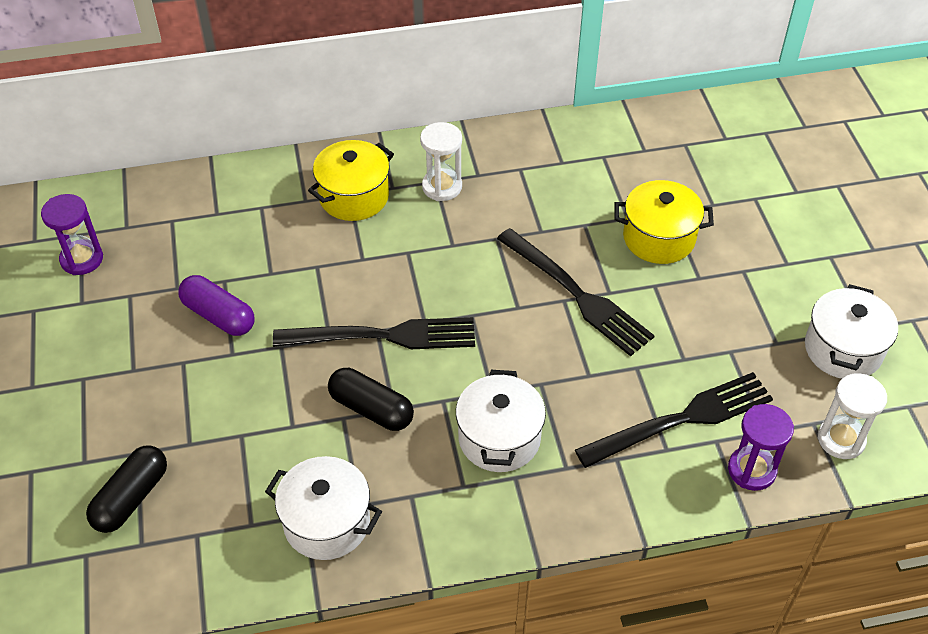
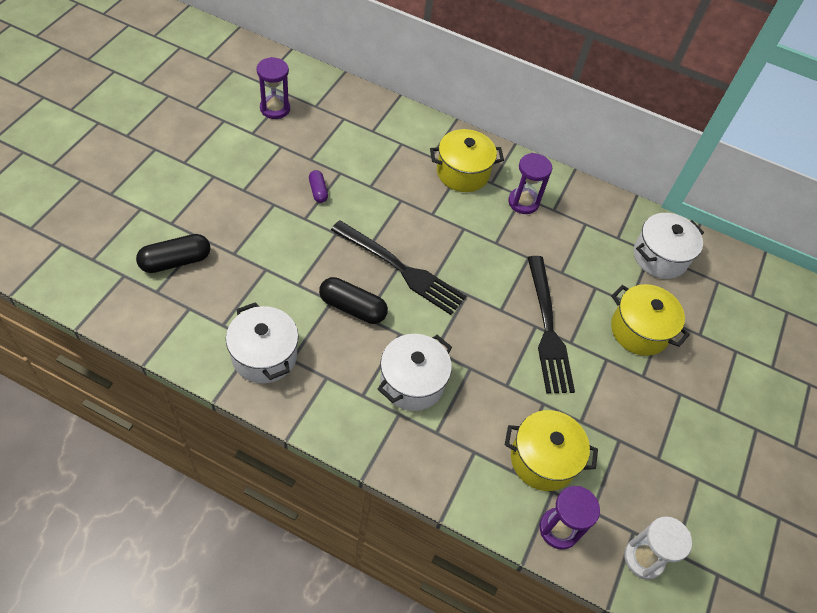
camera: 30 degrees right, 5 degrees up
purple capsule [178,275,255,336] -> purple capsule [309,170,328,203], size x0.58
black capsule [328,368,414,431] -> black capsule turned 45 degrees counterclockwise [319,277,388,324]
white hourglass [420,122,462,201] -> purple hourglass [508,153,552,214]
black fork [575,372,773,468] -> yellow pot [505,410,598,491]
white pot [805,284,898,379] -> white pot moved to [634,213,704,279]

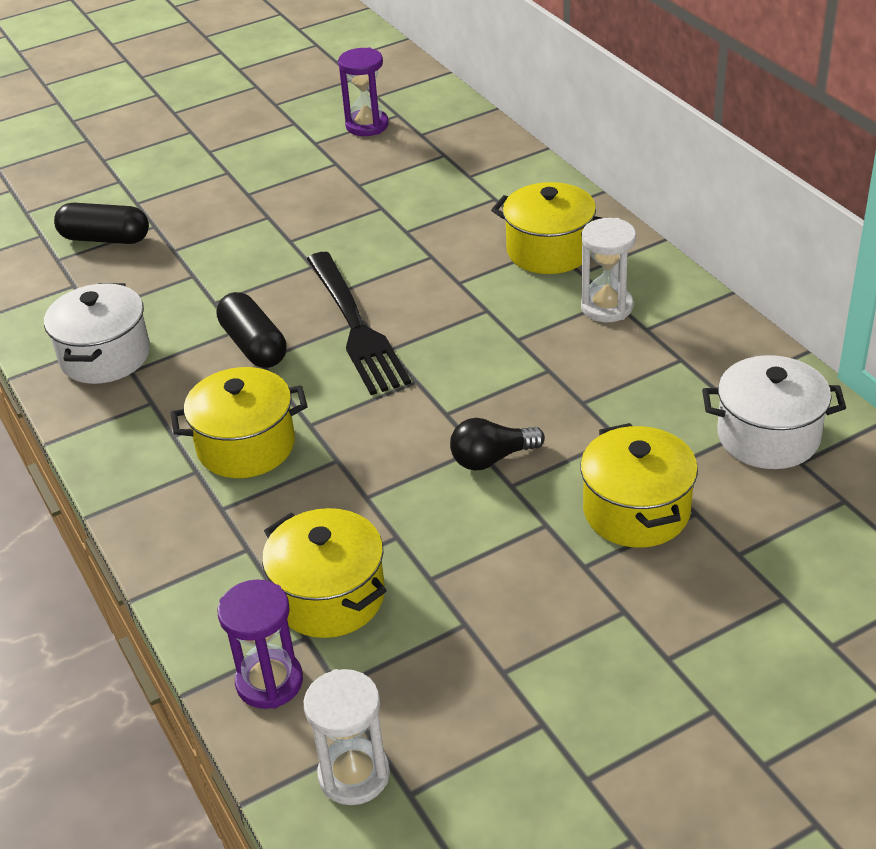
camera: 45 degrees right, 15 degrees down
purple capsule [309,170,328,203] -> none
white pot [378,334,452,411] -> yellow pot [171,367,307,478]
purple hourglass [508,153,552,214] -> white hourglass [581,218,636,322]
black fork [527,256,575,393] -> black light bulb [450,418,545,471]

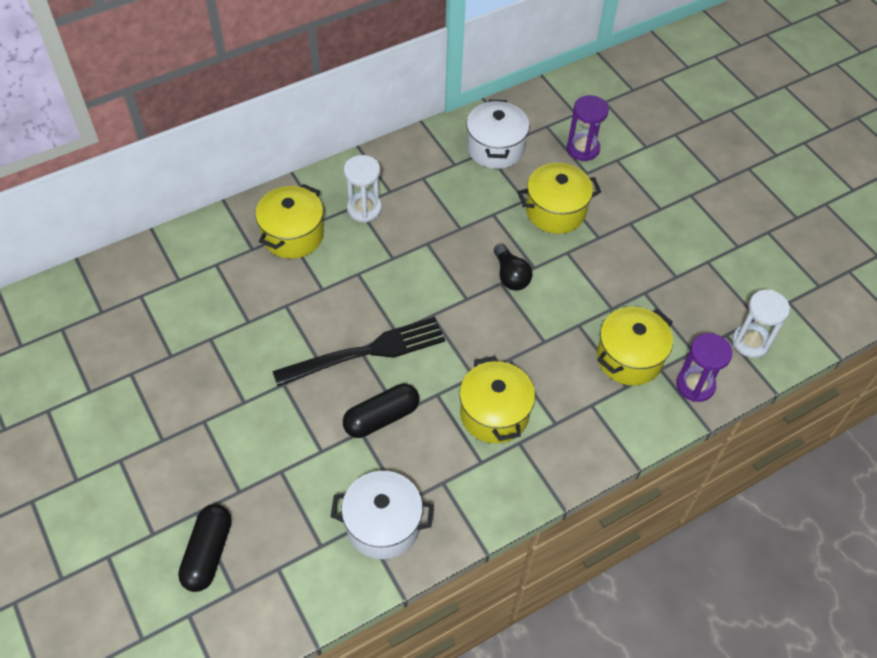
camera: 95 degrees left, 15 degrees up
purple hourglass [338,47,389,136] -> purple hourglass moved to [567,95,609,161]

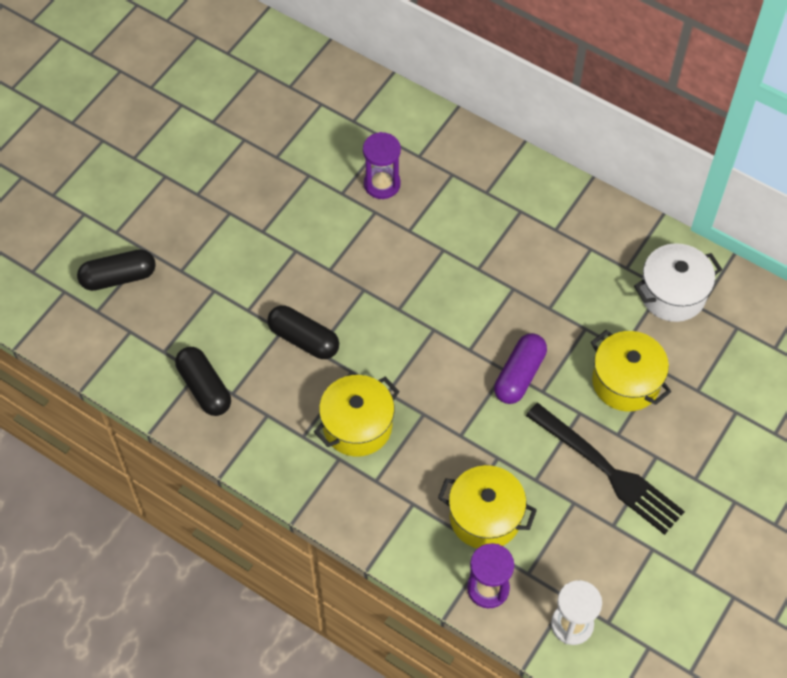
camera: 65 degrees right, 5 degrees up
yellow pot [255,184,324,259] -> none
black fork [272,317,445,386] -> black fork moved to [526,403,685,535]
white pot [330,471,434,559] -> black capsule [175,347,231,416]
white hourglass [344,155,382,223] -> none
black light bulb [494,243,533,291] -> purple capsule [494,333,547,404]
purple hourglass [567,95,609,161] -> purple hourglass moved to [363,132,401,199]

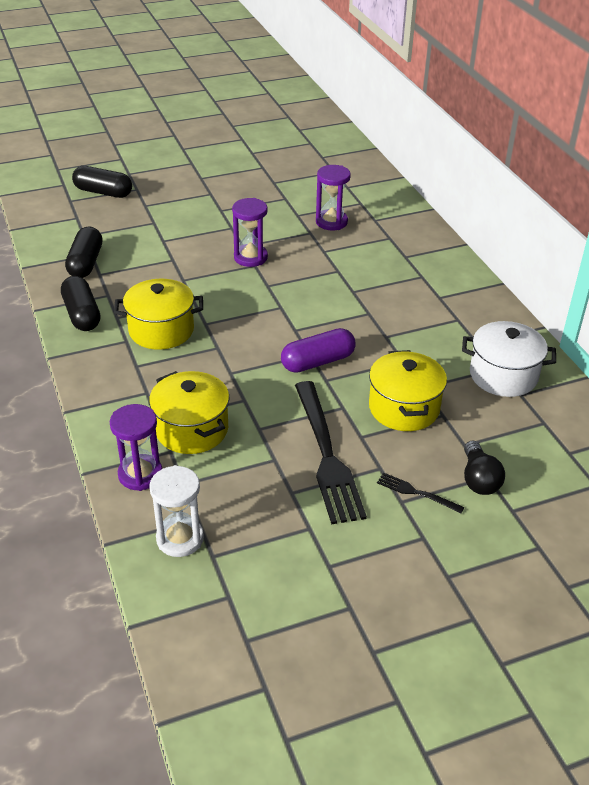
camera: 35 degrees right, 20 degrees down
black capsule [267,305,339,359] -> black capsule moved to [61,276,100,331]
none -> purple hourglass [232,198,268,267]
none -> black fork [377,473,464,514]
none -> black light bulb [464,440,505,495]

